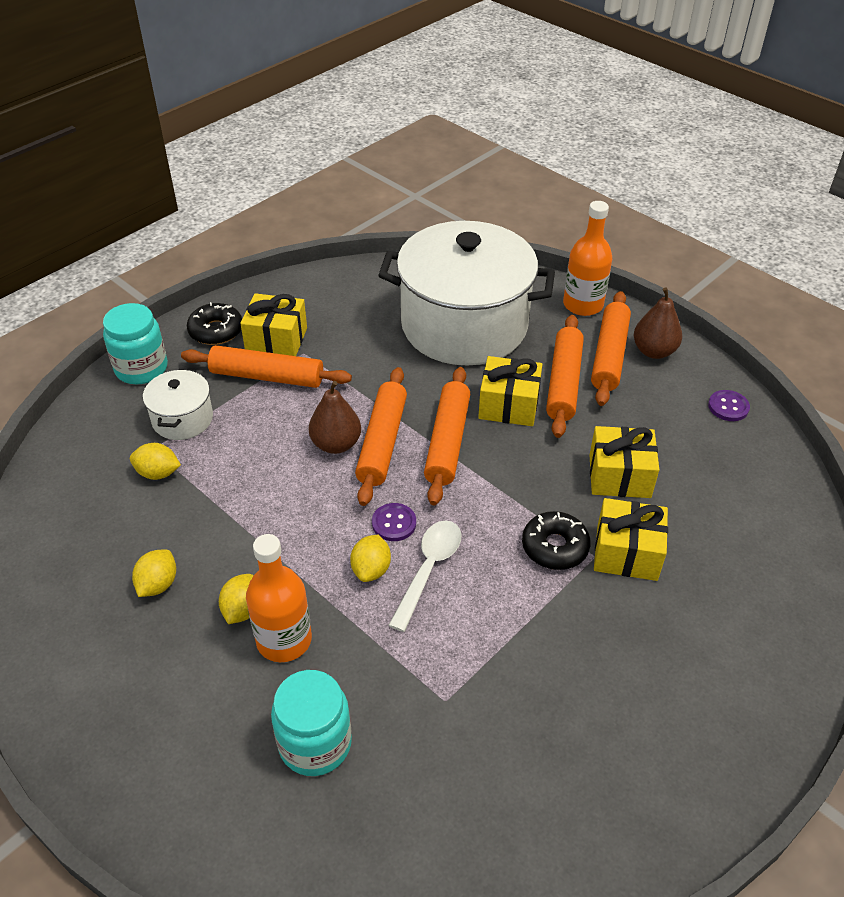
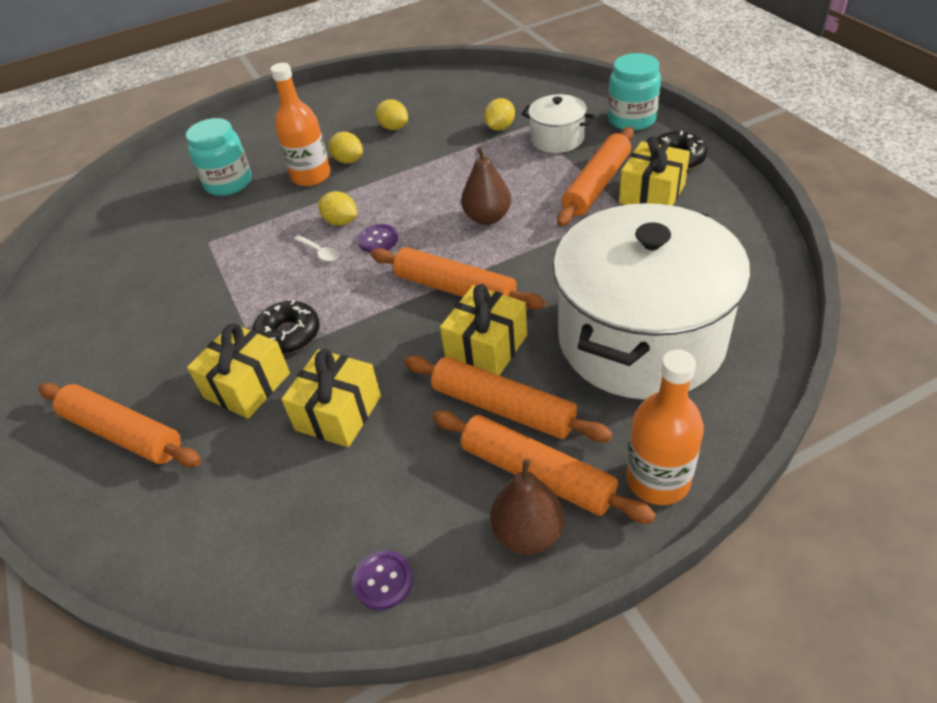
camera: 115 degrees right, 0 degrees up
orange rolling pin [355,367,407,506] -> orange rolling pin moved to [39,383,202,467]
white spoon [388,520,461,632] -> white spoon [294,235,339,262], size x0.54

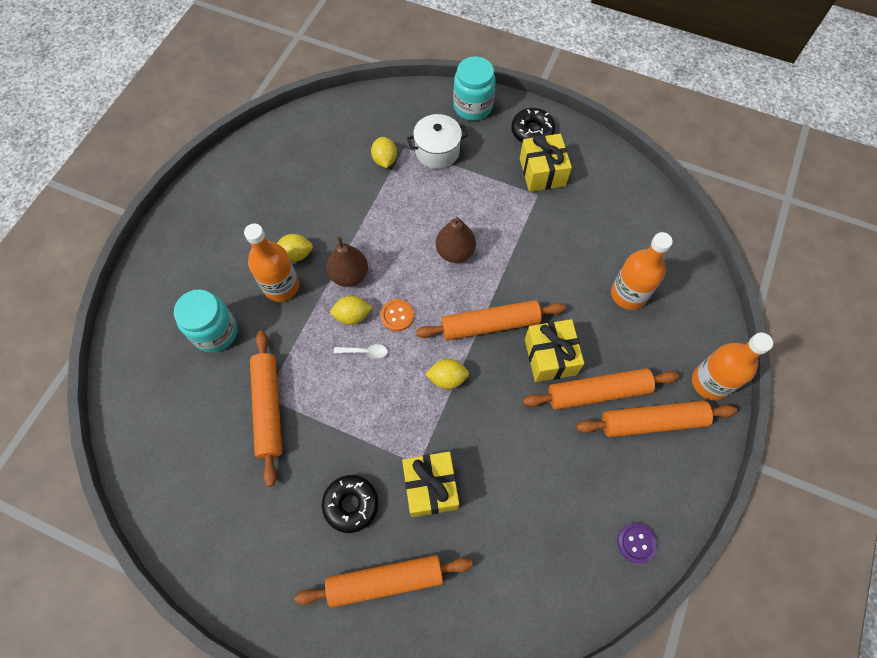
camera: 45 degrees left, 20 degrees up
black donut [252,300,320,354] -> black donut moved to [322,475,378,533]
yellow gift [281,349,381,447] -> none
purple button [358,224,398,253] -> orange button [381,299,414,331]
yellow lemon [376,99,408,130] -> yellow lemon moved to [425,359,469,389]
brown pear [490,459,565,555] -> brown pear moved to [326,237,368,287]
white pot [553,203,750,400] -> orange bottle [611,232,673,310]
orange rolling pin [557,127,634,226] -> orange rolling pin moved to [250,330,282,487]

